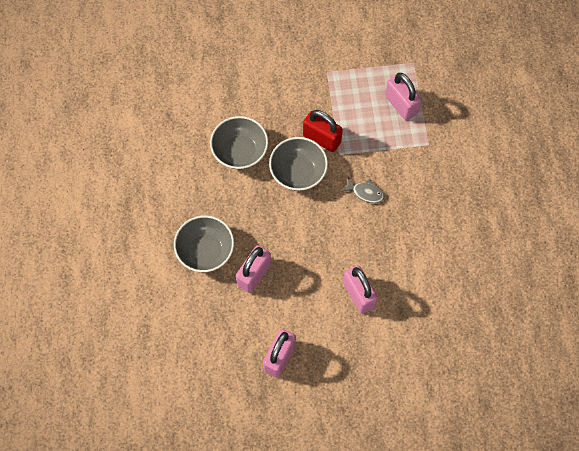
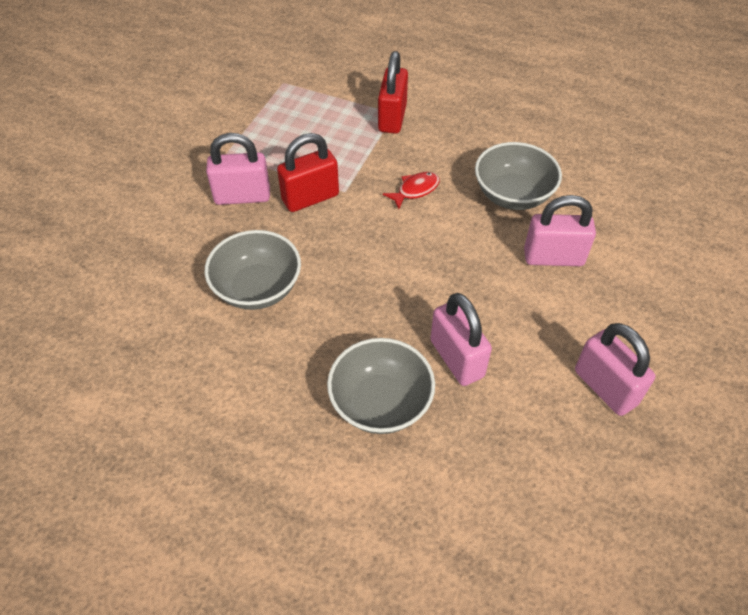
camera: 60 degrees left, 15 degrees down
grey bowl [269,137,328,191] -> grey bowl moved to [475,142,562,210]
grey fish [342,177,384,203] -> red fish [383,172,440,209]
pink padlock [385,73,421,121] -> pink padlock moved to [206,133,270,205]
none -> red padlock [378,51,408,134]

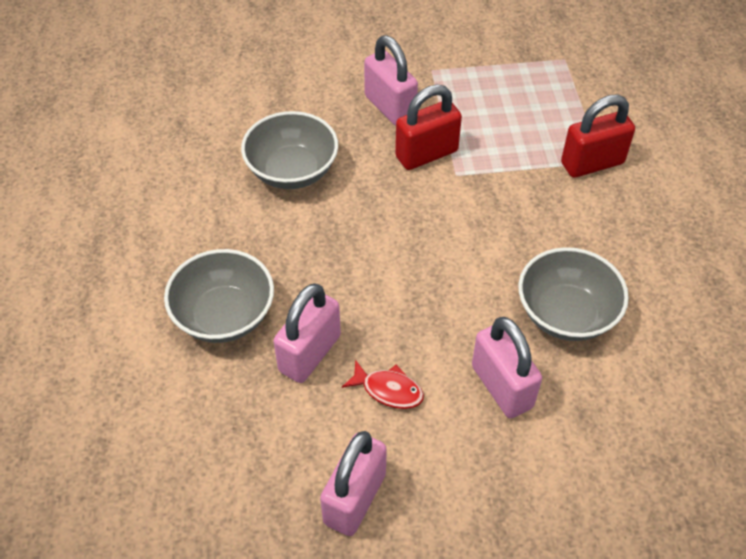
camera: 60 degrees right, 0 degrees up
red padlock [277,133,339,212] -> red padlock turned 60 degrees counterclockwise [395,85,462,170]
red fish [383,172,440,209] -> red fish moved to [342,359,424,409]

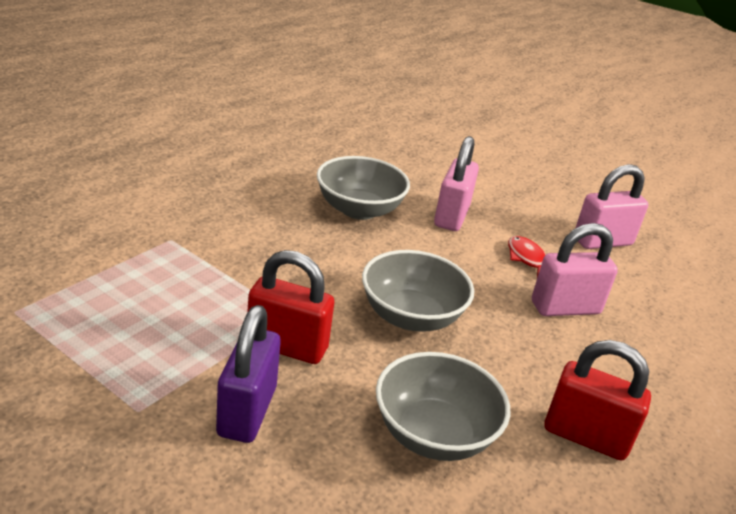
camera: 140 degrees left, 20 degrees down
grey bowl [164,249,274,343] -> grey bowl moved to [362,250,474,332]
pink padlock [364,36,418,126] -> purple padlock [216,305,281,443]
red padlock [561,95,635,178] -> red padlock moved to [544,340,651,461]

